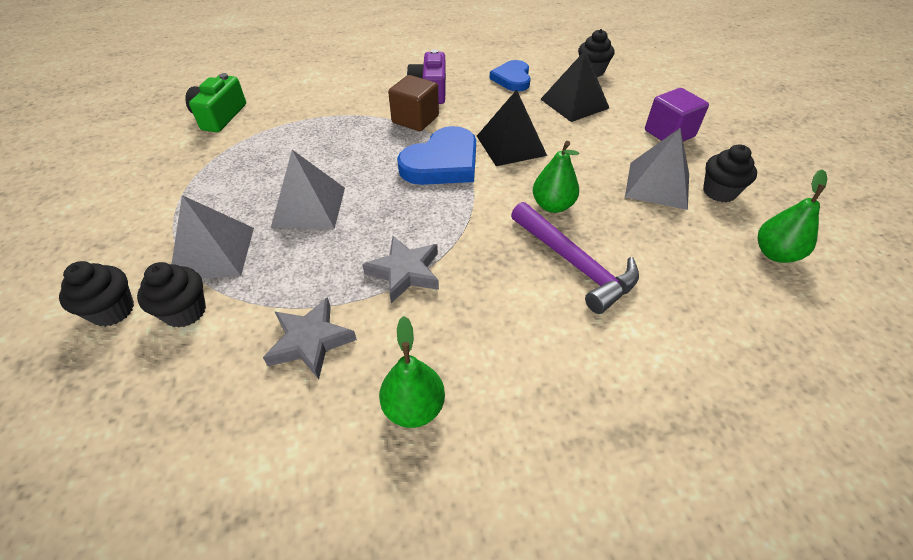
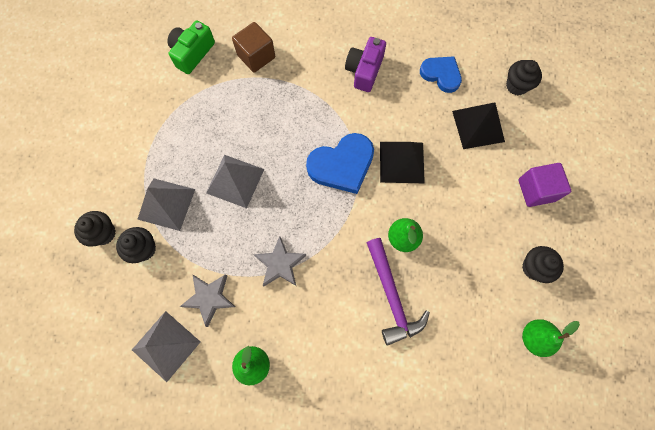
camera: 20 degrees right, 25 degrees up
brown cube [388,75,439,131] -> brown cube moved to [232,22,275,73]
blue heart [489,60,531,91] -> blue heart turned 105 degrees clockwise [420,56,462,93]
grey pyramid [625,128,689,210] -> grey pyramid moved to [132,311,200,382]

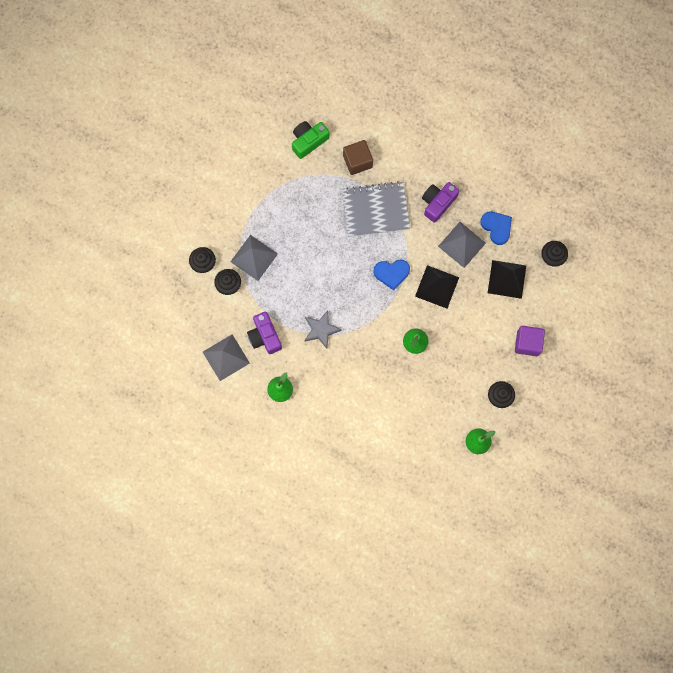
camera: 20 degrees right, 5 degrees up
grey star [180,274,235,327] -> purple camera [247,312,282,354]
grey pyramid [206,155,264,208] -> grey pyramid moved to [438,222,486,268]
blue heart [306,133,374,194] -> blue heart [374,260,410,290], size x0.66
purple hammer [367,238,430,346] -> none
none -> grey notebook [342,181,410,237]

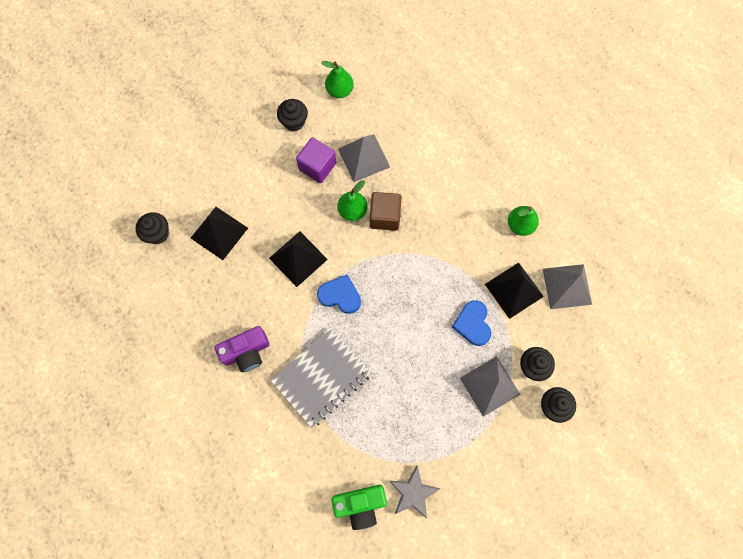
camera: 155 degrees left, 5 degrees down
purple camera [247,312,282,354] -> black pyramid [485,263,544,319]
grey star [304,311,342,349] -> grey star moved to [390,466,440,519]
grey notebook [342,181,410,237] -> grey notebook turned 60 degrees counterclockwise [270,327,372,428]
brown cube [343,140,373,175] -> brown cube moved to [370,192,402,231]
grey pyramid [438,222,486,268] -> grey pyramid moved to [338,134,390,182]
blue heart [480,211,512,245] -> blue heart moved to [452,300,491,346]
purple cube [515,326,545,356] -> purple cube moved to [296,137,336,183]

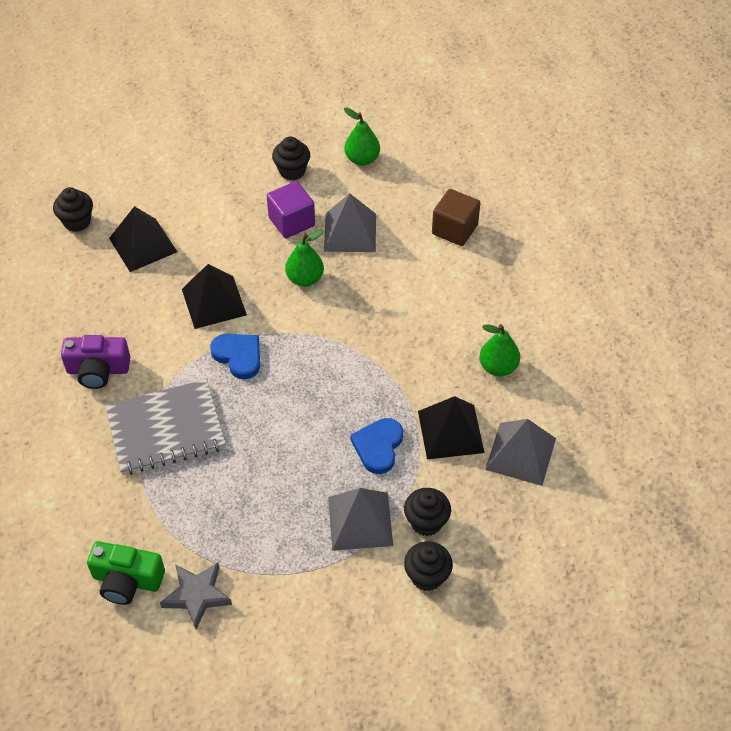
camera: 25 degrees right, 20 degrees down
brown cube [370,192,402,231] -> brown cube moved to [432,189,480,246]

